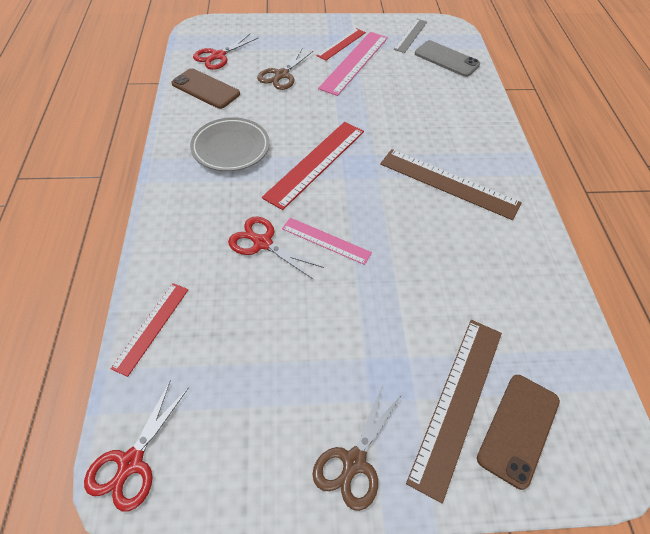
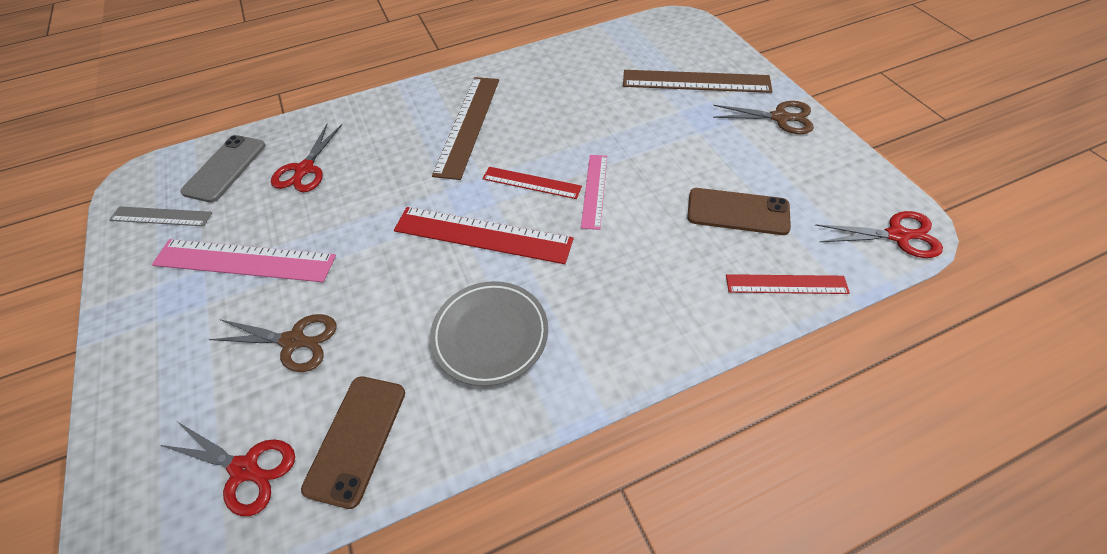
camera: 105 degrees left, 0 degrees up
red scissors [228,217,324,279] -> red scissors moved to [271,124,342,192]
red ruler [316,28,366,61] -> red ruler moved to [482,167,582,199]
brown phone [477,375,560,490] -> brown phone moved to [687,188,791,235]

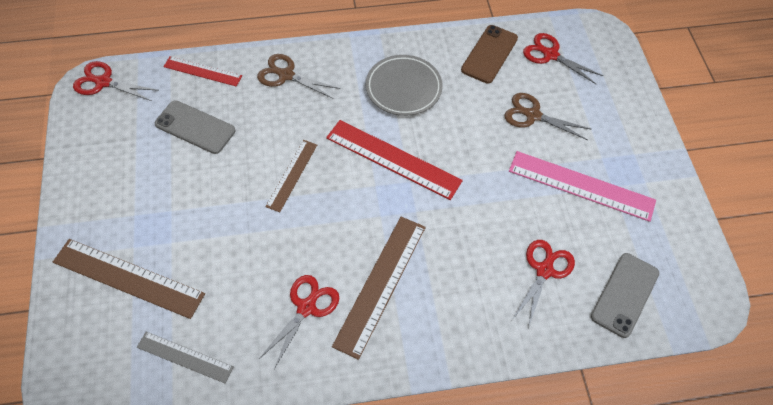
camera: 170 degrees left, 5 degrees up
grey ruler [109,206,212,226] -> grey ruler moved to [137,332,234,383]
red ruler [482,167,582,199] -> none
pink ruler [581,155,607,230] -> brown ruler [265,140,317,212]
brown phone [687,188,791,235] -> grey phone [155,100,235,154]
brown scissors [713,101,814,134] -> brown scissors moved to [257,54,340,99]
none -> red scissors [259,275,339,369]

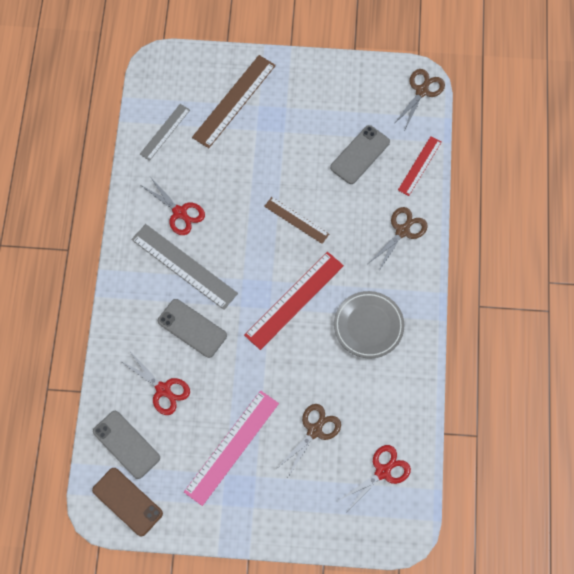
camera: 105 degrees right, 10 degrees up
red scissors [73,61,159,101] -> brown scissors [393,69,445,129]
brown ruler [332,217,426,360] -> grey ruler [131,224,238,310]
brown phone [461,25,518,84] -> brown phone moved to [92,468,163,537]
none -> grey phone [158,299,227,358]

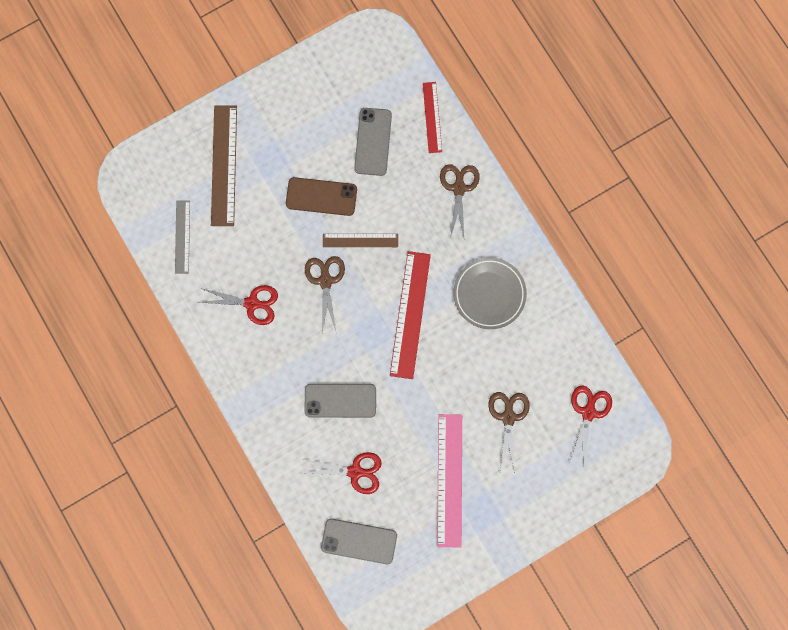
camera: 35 degrees left, 10 degrees up
brown phone [92,468,163,537] -> brown phone moved to [286,177,357,216]
grey ruler [131,224,238,310] -> none
brown scissors [393,69,445,129] -> brown scissors moved to [305,256,345,333]

